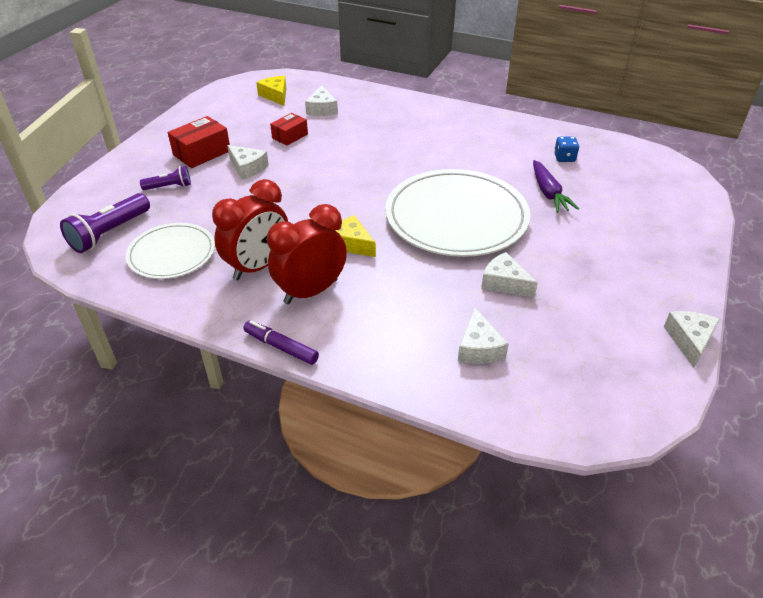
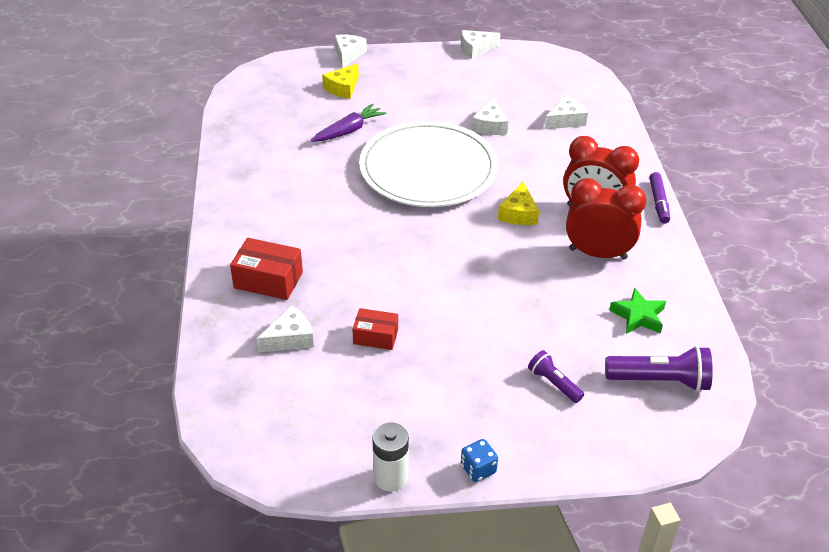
camera: 120 degrees left, 0 degrees up
white plate [126,223,215,279] -> green star [609,288,666,334]
red box [168,116,230,168] -> red box moved to [230,238,303,300]
white cheese [227,145,269,180] -> white cheese moved to [335,34,367,68]
yellow cheese [256,76,286,106] -> yellow cheese moved to [322,63,359,99]
blue dice [554,137,579,162] -> blue dice moved to [461,439,498,482]
none -> white battery [372,423,409,492]

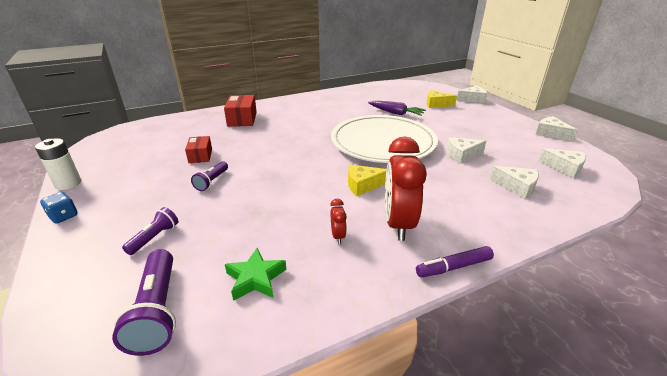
camera: 70 degrees right, 10 degrees down
white cheese [257,305,314,352] -> white cheese moved to [538,148,586,178]
red clock [566,178,647,259] -> red clock [330,199,347,244], size x0.43
none -> purple flashlight [191,161,228,191]

